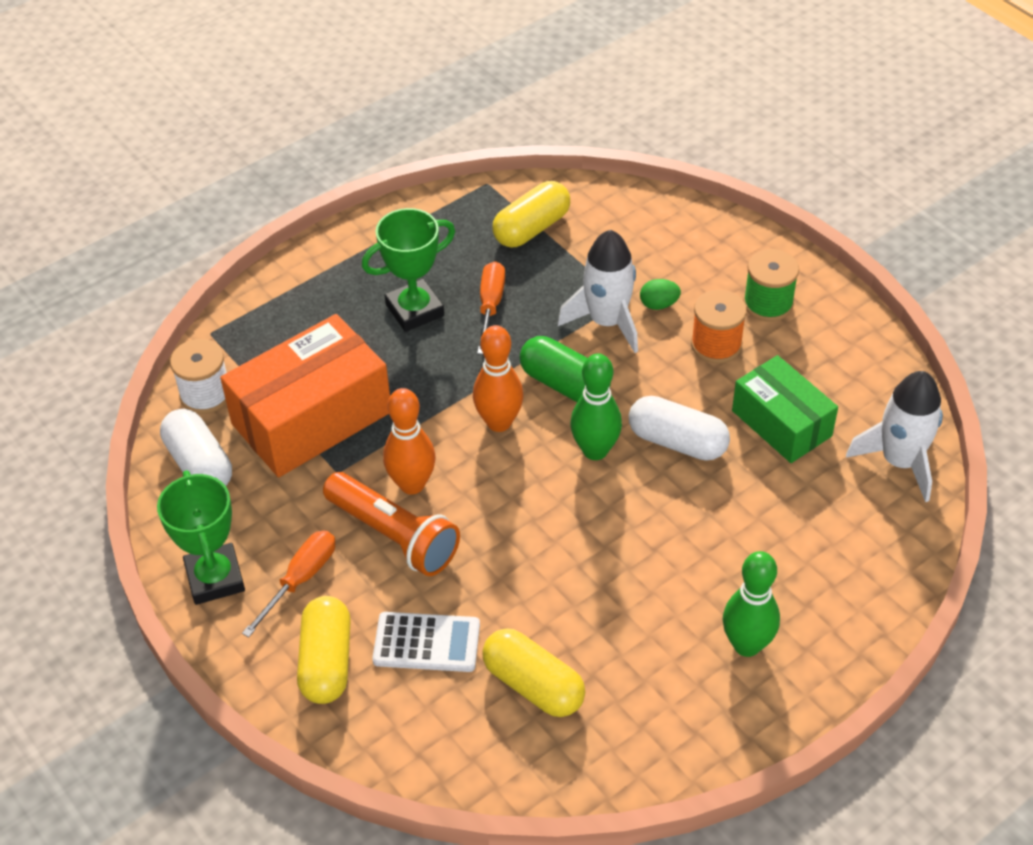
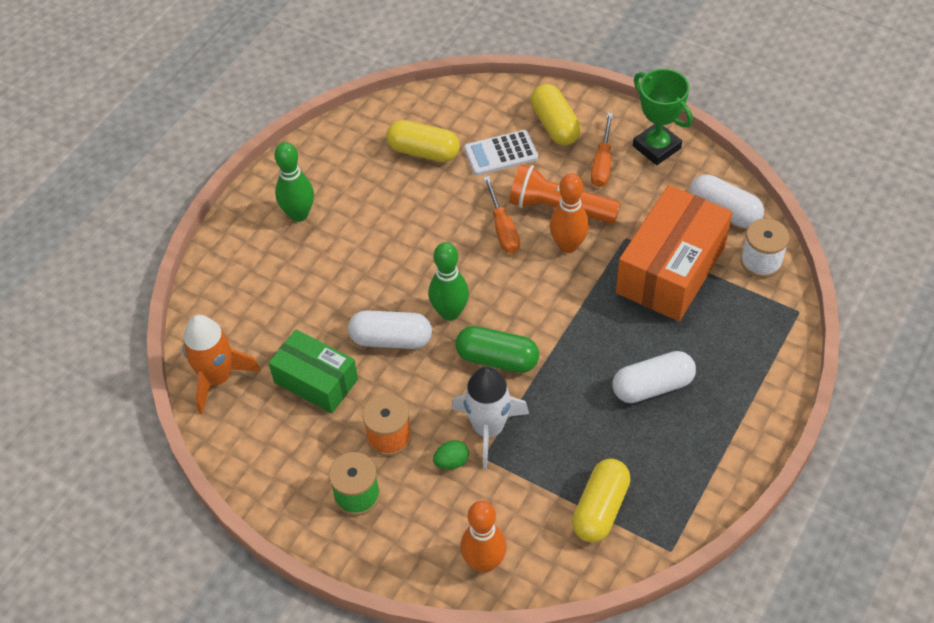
camera: 160 degrees right, 5 degrees up
green trophy [362,208,455,332] -> white capsule [613,351,696,403]
orange bowling pin [473,325,524,432] -> orange bowling pin moved to [460,501,507,573]
orange screwdriver [477,261,505,354] -> orange screwdriver moved to [483,176,520,253]
white rocket [846,371,943,502] -> orange rocket [183,315,261,414]

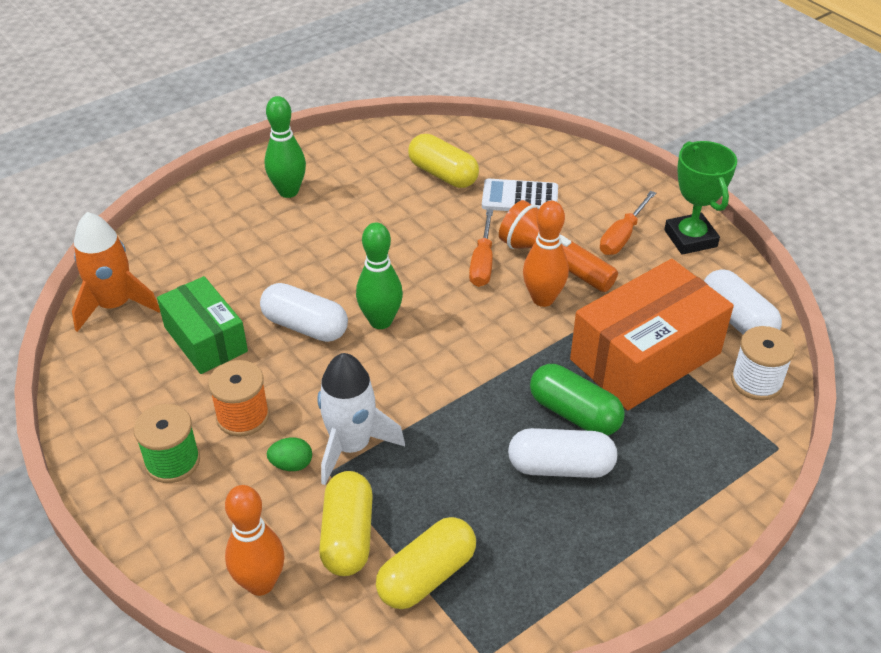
camera: 20 degrees right, 10 degrees down
green capsule [455,326,539,373] -> green capsule moved to [530,364,625,436]
yellow capsule [531,84,581,145] -> yellow capsule moved to [319,471,373,576]

